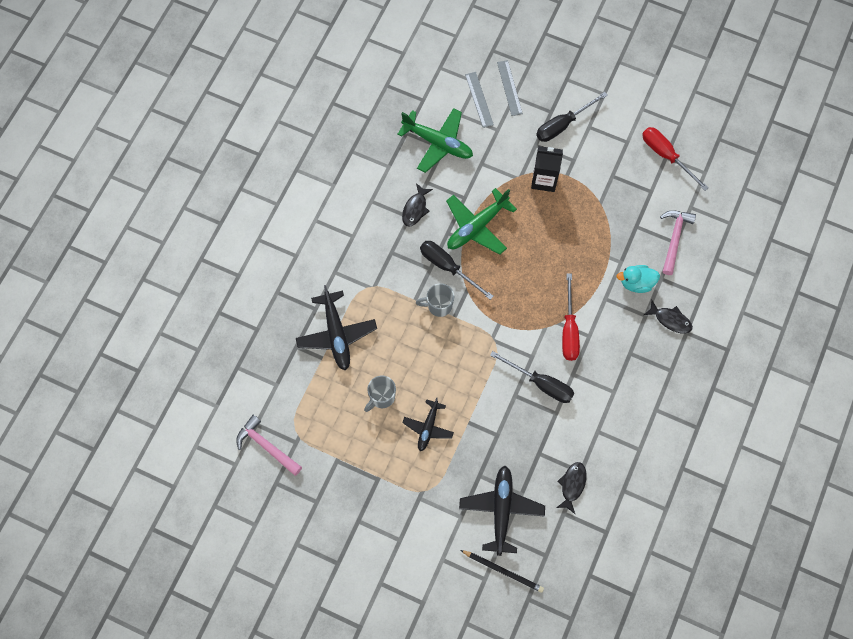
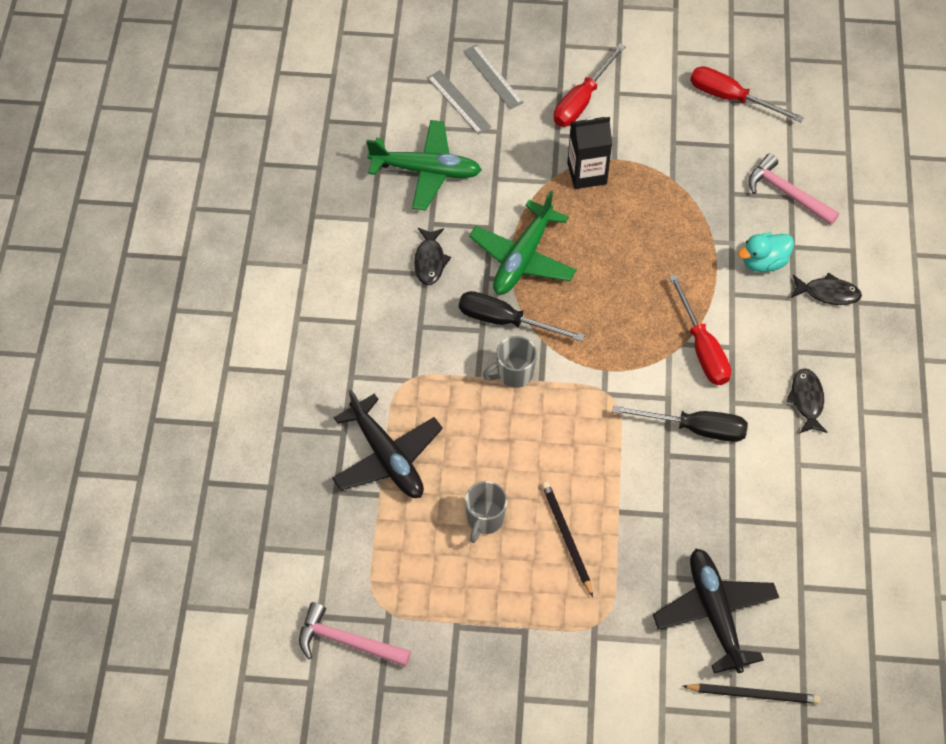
camera: 20 degrees left, 10 degrees down
black plane [402,397,454,451] -> black pencil [542,482,593,597]
black screwdriver [536,92,608,142] -> red screwdriver [554,43,626,127]
black fish [556,462,587,514] -> black fish moved to [786,368,828,434]
pink hammer [660,210,696,275] -> pink hammer turned 45 degrees counterclockwise [748,154,839,225]

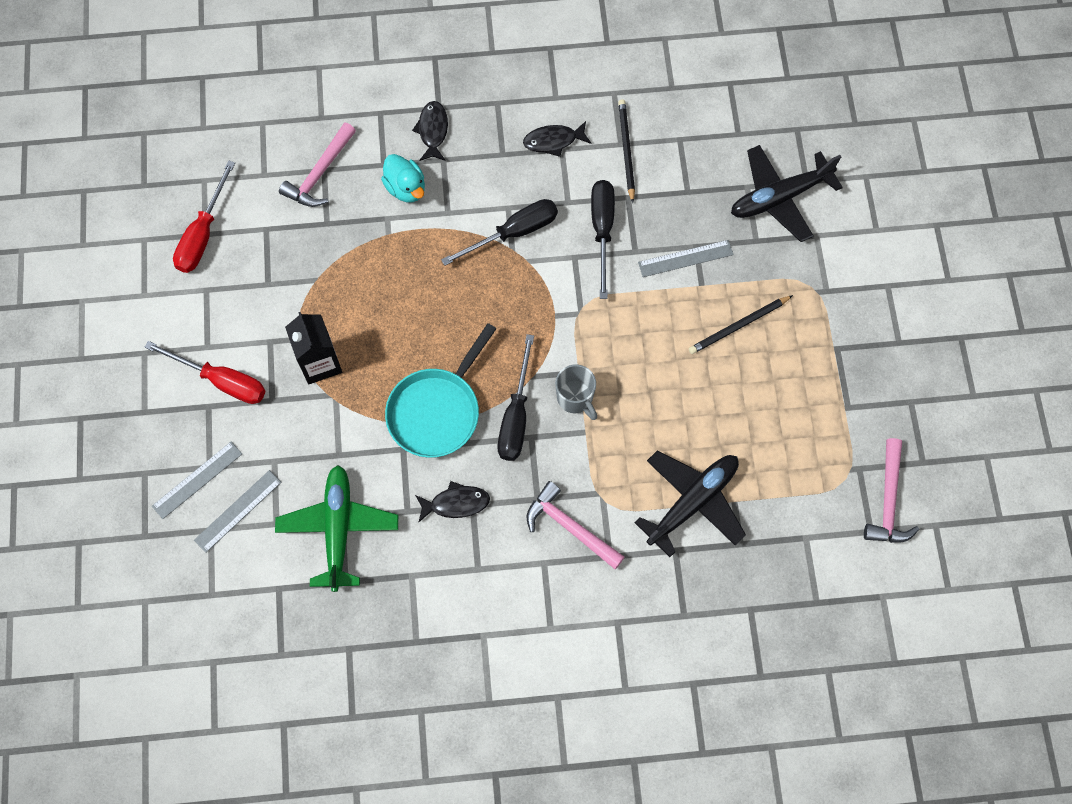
camera: 100 degrees left, 10 degrees up
grey mug [465,481,507,543] -> none
green plane [469,191,576,295] -> turquoise pan [385,323,496,458]
red screwdriver [669,274,731,385] -> black screwdriver [441,199,558,266]
black pencil [682,683,821,704] -> black pencil moved to [618,99,635,203]
none -> pink hammer [527,481,625,569]
none -> grey ruler [638,240,734,277]

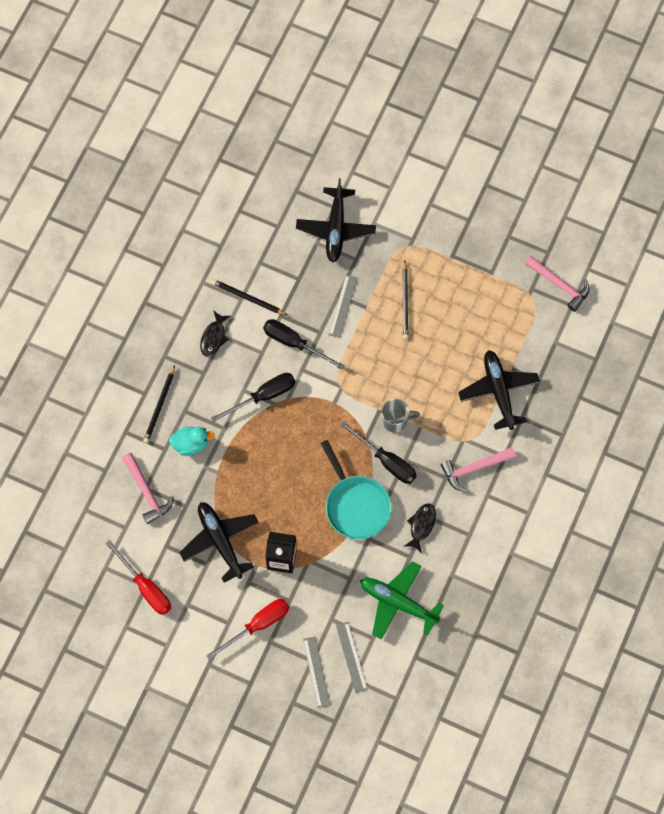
camera: 60 degrees left, 0 degrees up
black fish [412,101,448,161] -> black pencil [143,365,175,443]
black screwdriver [441,199,558,266] -> black screwdriver turned 60 degrees clockwise [211,373,295,422]
none -> black plane [179,502,259,583]

